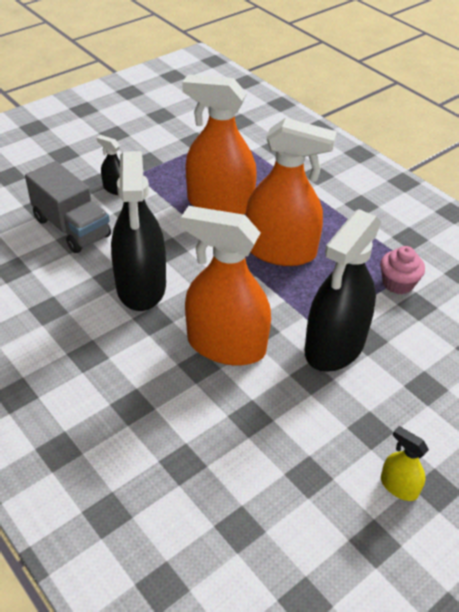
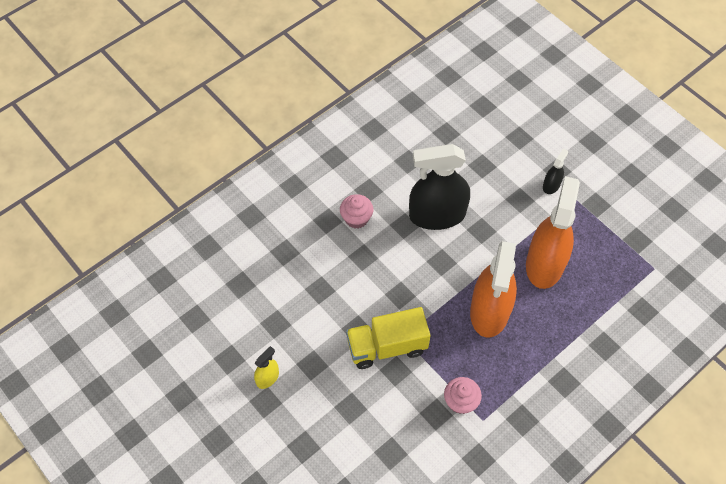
camera: 90 degrees right, 15 degrees up
grey truck [25,161,111,253] -> none
orange spray bottle [181,206,271,365] -> none
black spray bottle [305,209,381,372] -> yellow truck [346,307,430,369]
none -> pink cupcake [340,194,373,228]

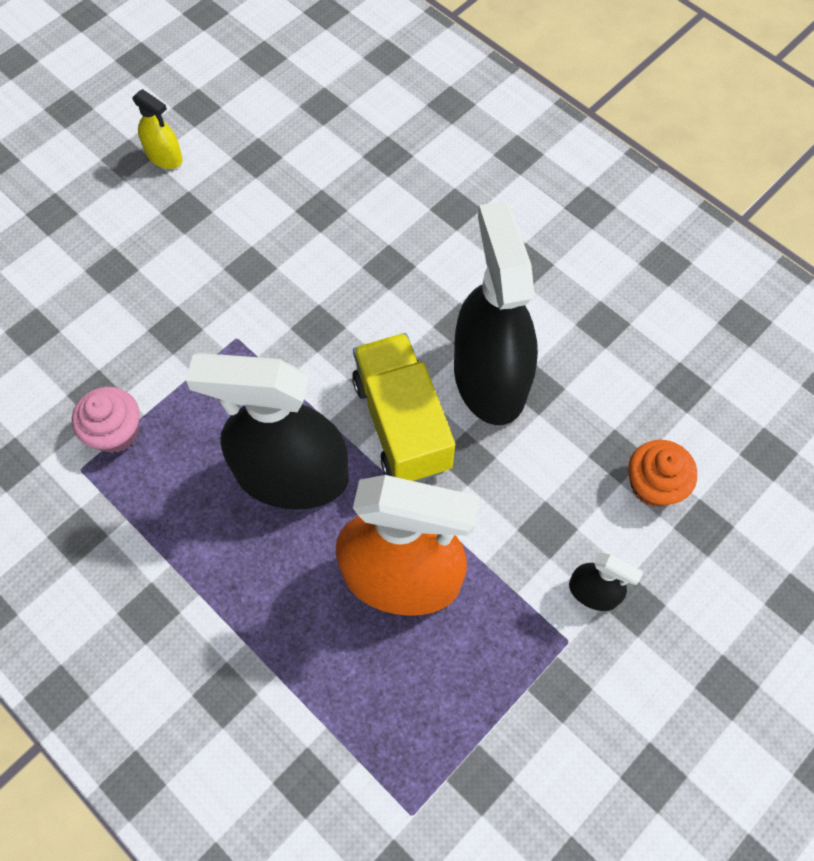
camera: 85 degrees right, 5 degrees up
pink cupcake [340,194,373,228] -> none
yellow truck [346,307,430,369] -> yellow truck moved to [352,333,455,482]
orange spray bottle [470,241,517,338] -> black spray bottle [186,353,348,510]
none -> orange cupcake [628,440,697,507]

